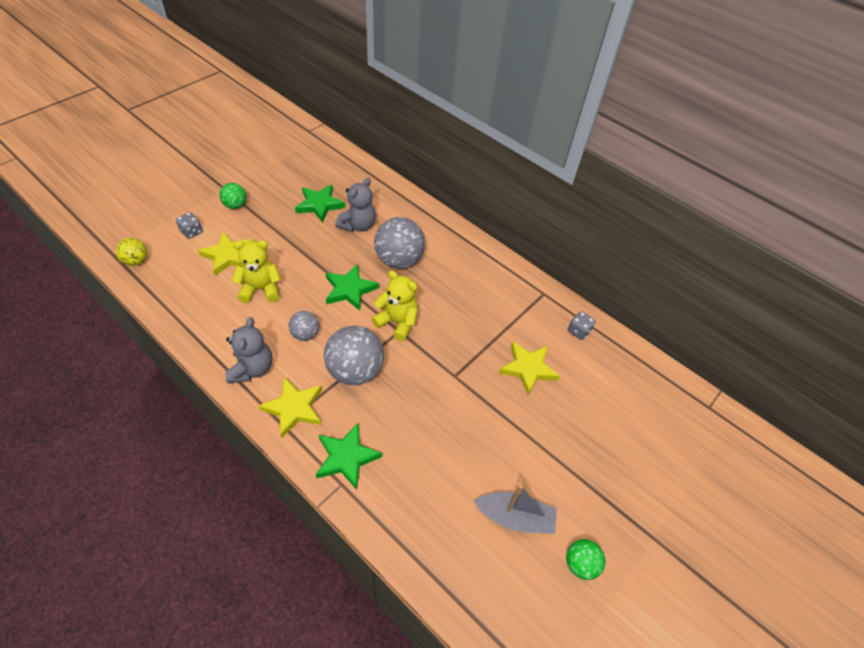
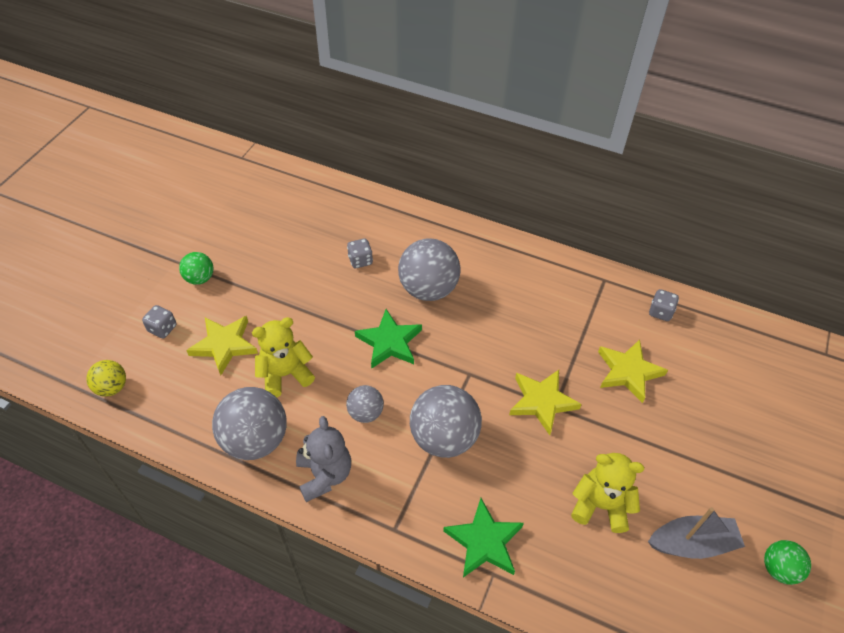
camera: 15 degrees left, 0 degrees up
yellow star [258,377,322,438] -> yellow star moved to [509,370,582,435]
green star [295,184,345,223] -> none
grey teddy bear [335,178,376,232] -> grey dice [347,238,373,268]
yellow teddy bear [372,270,418,341] -> yellow teddy bear moved to [571,453,644,533]
none -> grey ball [212,387,287,460]

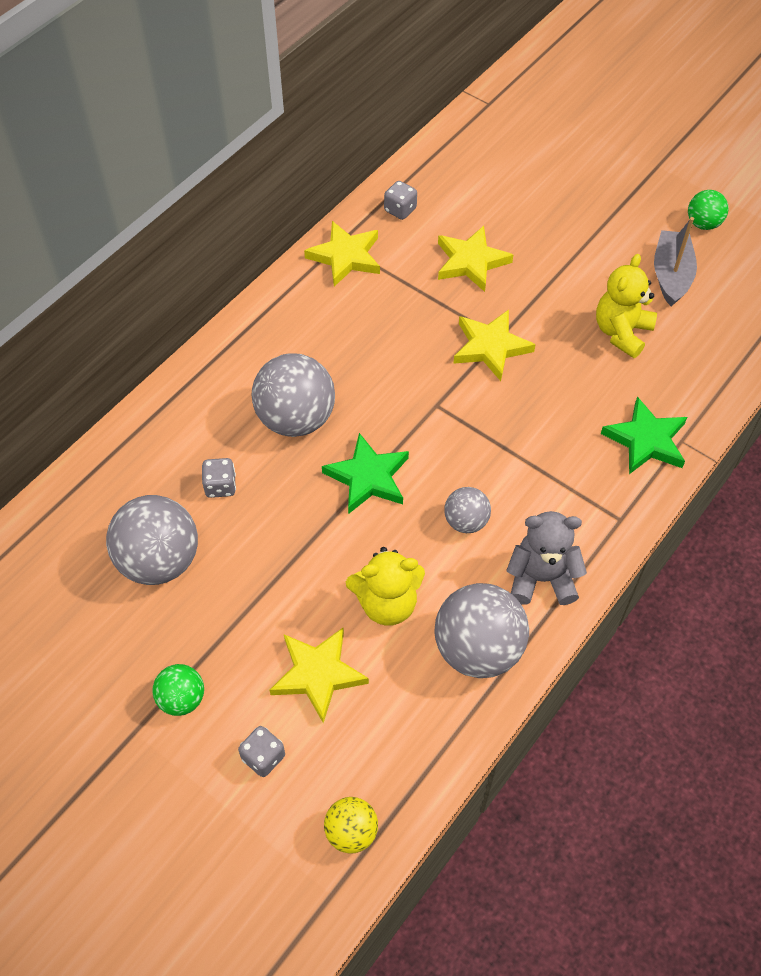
camera: 75 degrees left, 5 degrees up
yellow teddy bear [252,317,315,397] -> yellow teddy bear turned 90 degrees counterclockwise [346,547,425,626]
grey ball [410,385,482,458] -> grey ball moved to [106,495,198,585]
none -> yellow star [304,221,380,287]

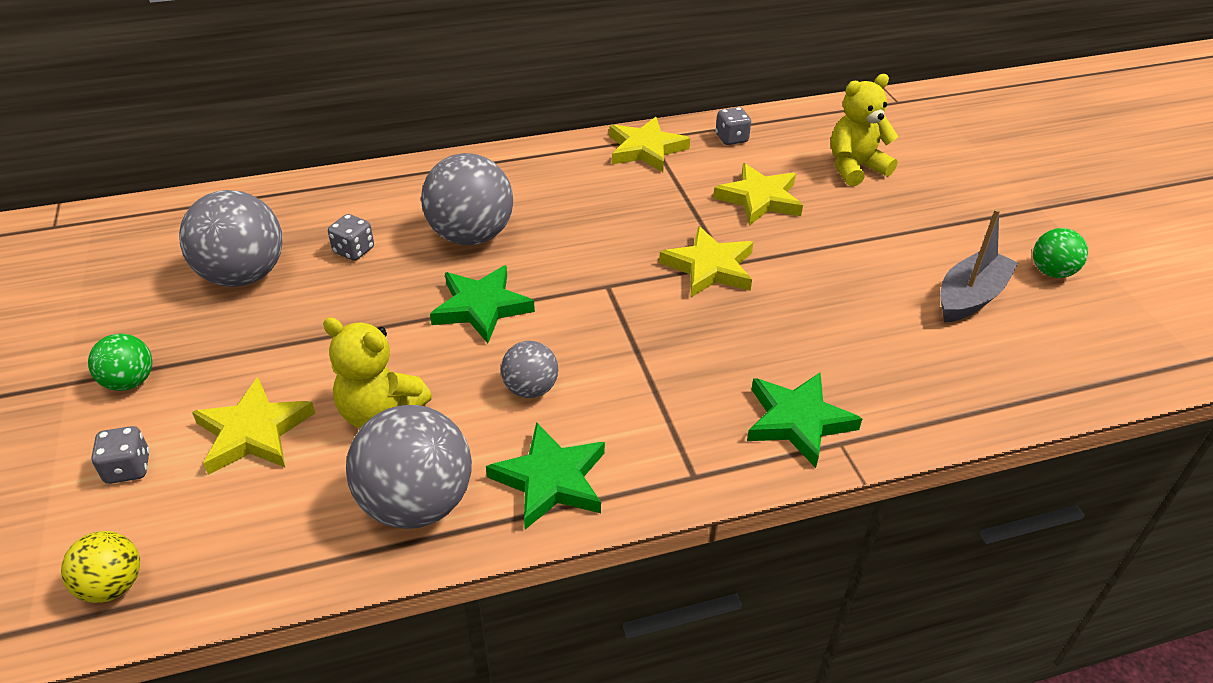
camera: 35 degrees right, 15 degrees down
grey teddy bear [506,511,587,605] -> green star [486,422,605,530]
yellow teddy bear [596,254,657,358] -> yellow teddy bear moved to [831,74,899,186]

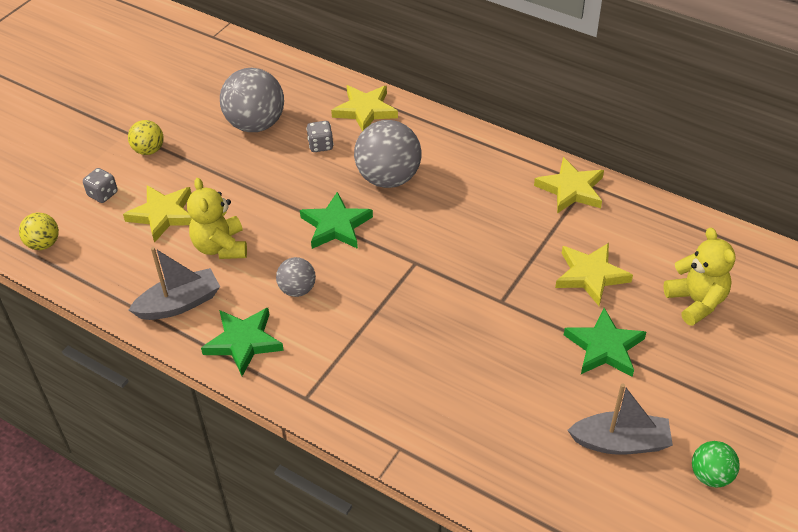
camera: 50 degrees right, 5 degrees up
green ball [88,333,152,391] -> yellow ball [128,120,163,155]
grey ball [346,405,472,529] -> grey boat [129,247,220,320]
yellow star [659,226,754,297] -> yellow star moved to [331,85,398,131]
grey dice [716,107,751,145] -> none
green star [747,373,862,468] -> green star moved to [564,308,646,377]
yellow teddy bear [831,74,899,186] -> yellow teddy bear turned 45 degrees clockwise [663,228,735,326]

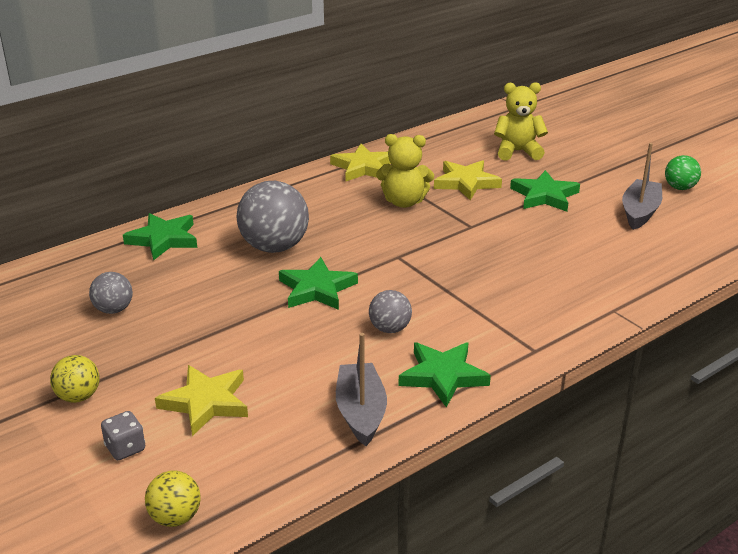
camera: 70 degrees left, 15 degrees down
yellow teddy bear [187,178,247,259] -> yellow teddy bear moved to [376,134,434,208]
grey ball [220,68,284,132] -> grey ball [89,272,133,314], size x0.54
grey dice [306,121,334,152] -> none
yellow star [331,85,398,131] -> green star [123,213,197,261]

